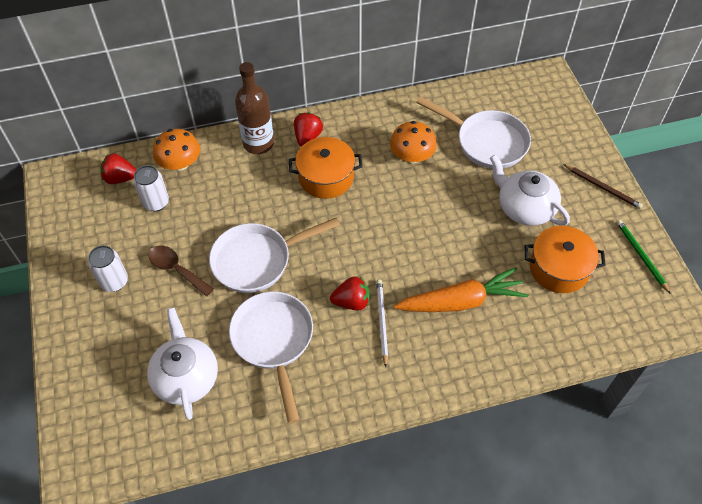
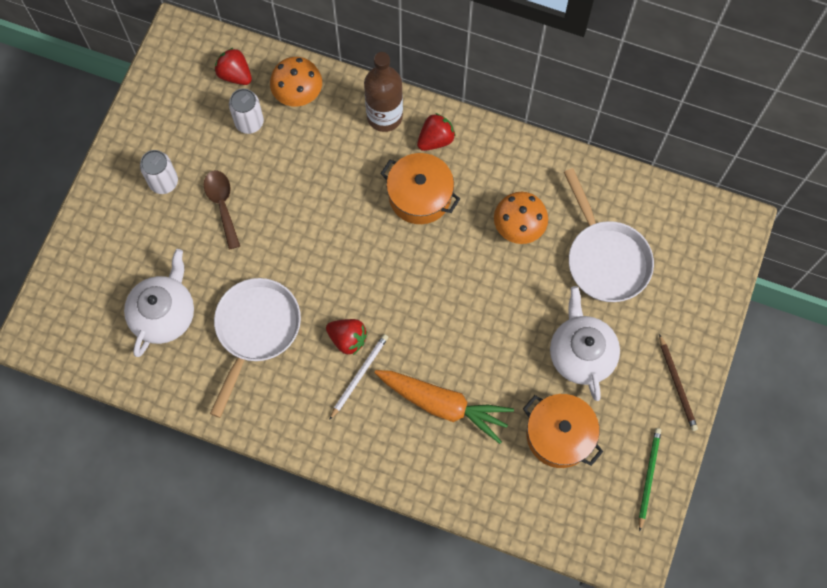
camera: 35 degrees right, 15 degrees up
white pan [209,217,340,293] -> none

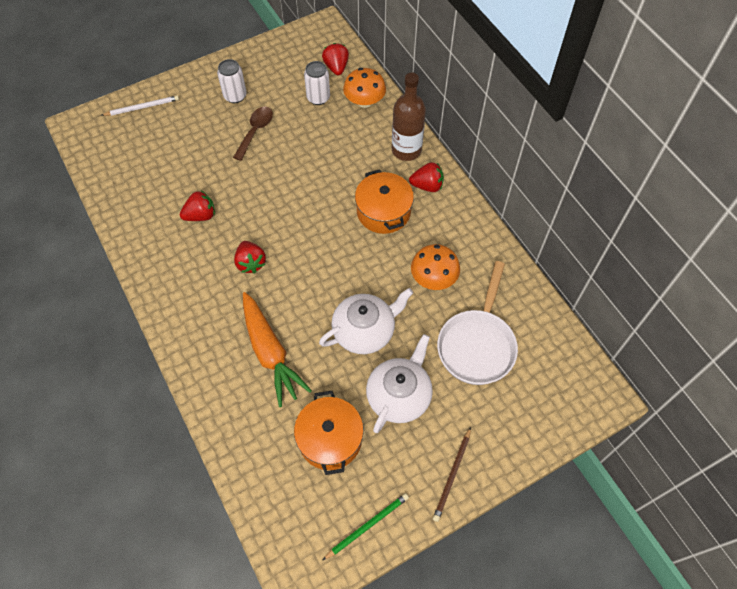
camera: 40 degrees right, 10 degrees down
white teapot [124,249,194,357] -> white teapot moved to [319,288,413,354]
white pan [210,278,301,418] -> red strawberry [180,191,215,221]
white pencil [329,334,388,420] -> white pencil moved to [101,95,179,116]

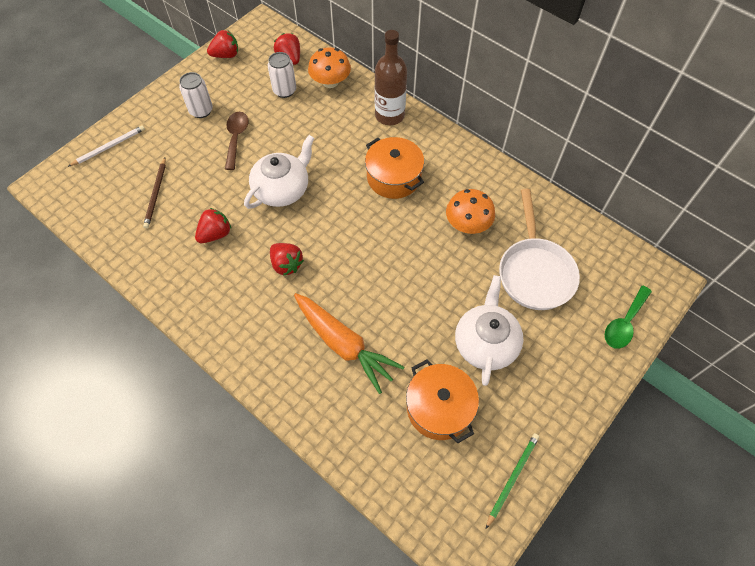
camera: 20 degrees left, 0 degrees up
white teapot [319,288,413,354] -> white teapot moved to [244,135,315,209]
red strawberry [409,162,444,192] -> red strawberry moved to [207,30,238,58]
brown pencil [433,427,471,522] -> brown pencil moved to [143,158,166,228]
none -> green spoon [605,286,652,349]

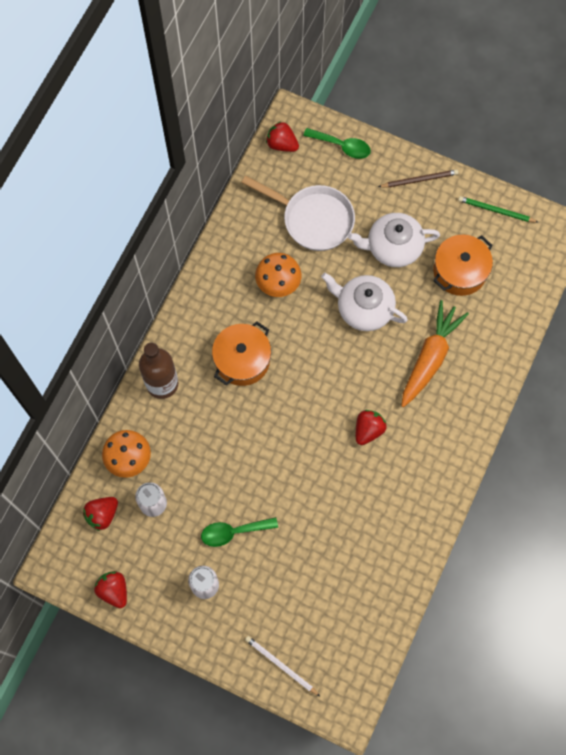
camera: 105 degrees left, 10 degrees up
brown pencil [143,158,166,228] -> brown pencil moved to [378,169,458,188]
red strawberry [195,208,231,243] -> red strawberry moved to [266,121,299,152]
brown spoon [225,112,248,170] -> green spoon [201,517,278,547]
white teapot [244,135,315,209] -> white teapot moved to [321,273,408,331]
white pan [499,189,580,310] -> white pan turned 45 degrees clockwise [241,175,355,251]

